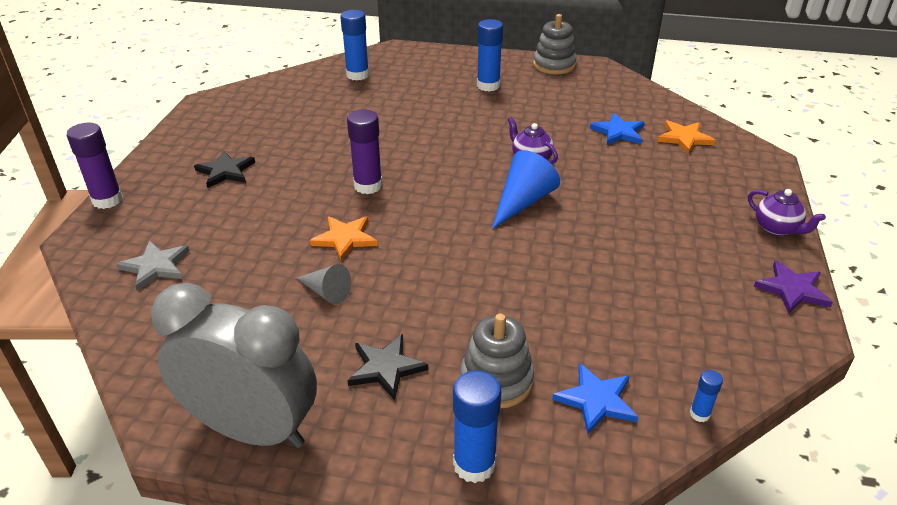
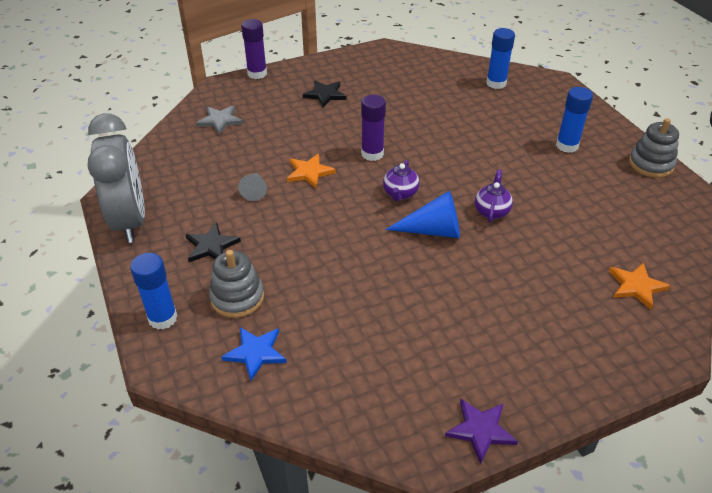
camera: 55 degrees right, 5 degrees up
blue star [590,113,644,145] -> none
blue glue stick [690,370,723,422] -> none
purple teapot [748,189,826,236] -> purple teapot moved to [383,160,420,201]

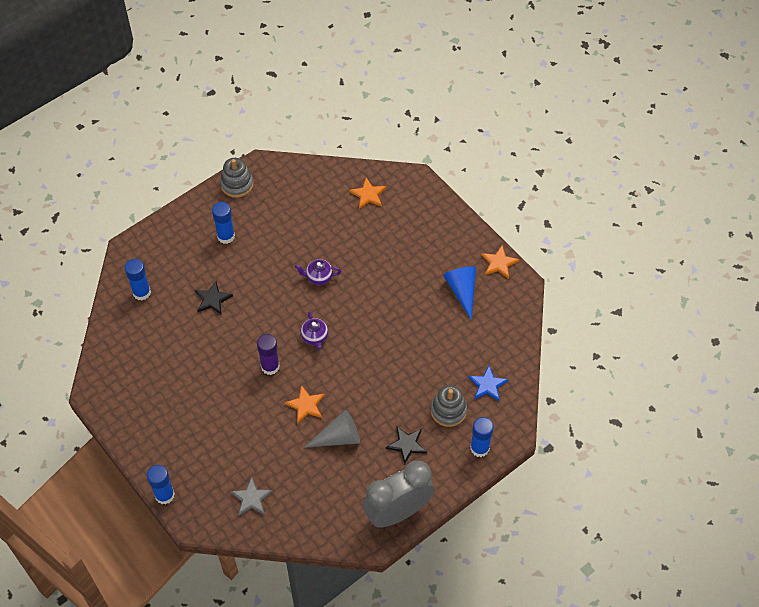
camera: 105 degrees left, 15 degrees up
grey cone [238,173,267,201] -> grey cone [304,410,360,448], size x1.61
purple glue stick [241,19,267,79] -> blue glue stick [147,465,175,505]
black star [303,81,346,107] -> black star moved to [195,281,233,315]
purple teapot [383,160,420,201] -> purple teapot turned 75 degrees clockwise [301,311,328,350]
blue cone [385,191,460,238] -> blue cone moved to [443,266,476,320]
purple star [445,399,518,464] -> orange star [481,245,519,279]

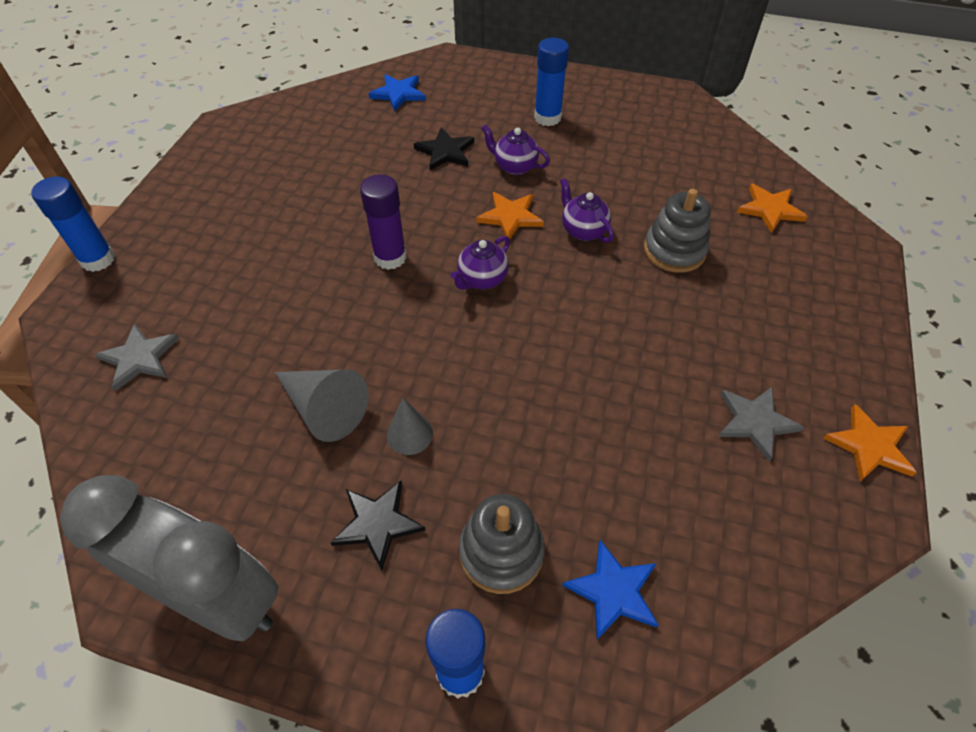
camera: 55 degrees right, 5 degrees down
blue glue stick [125,259,151,301] -> blue star [369,74,426,111]
grey stacking toy [220,158,254,198] -> grey stacking toy moved to [644,189,711,273]
orange star [285,385,325,423] -> orange star moved to [476,192,544,239]
blue cone [443,266,476,320] -> grey star [718,387,804,462]
none -> grey cone [387,398,433,455]
none -> purple teapot [481,125,550,175]

